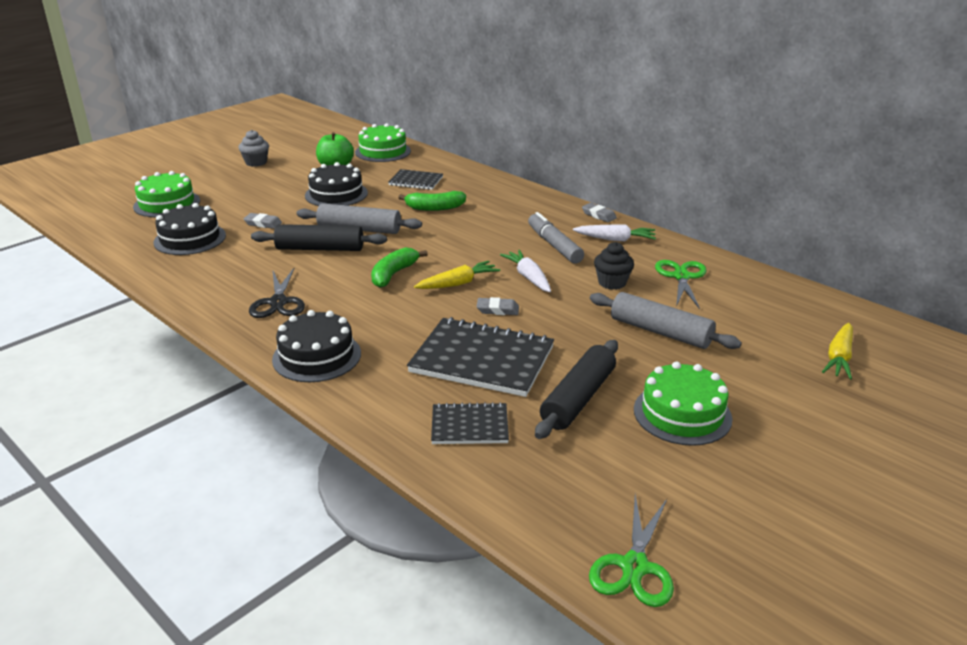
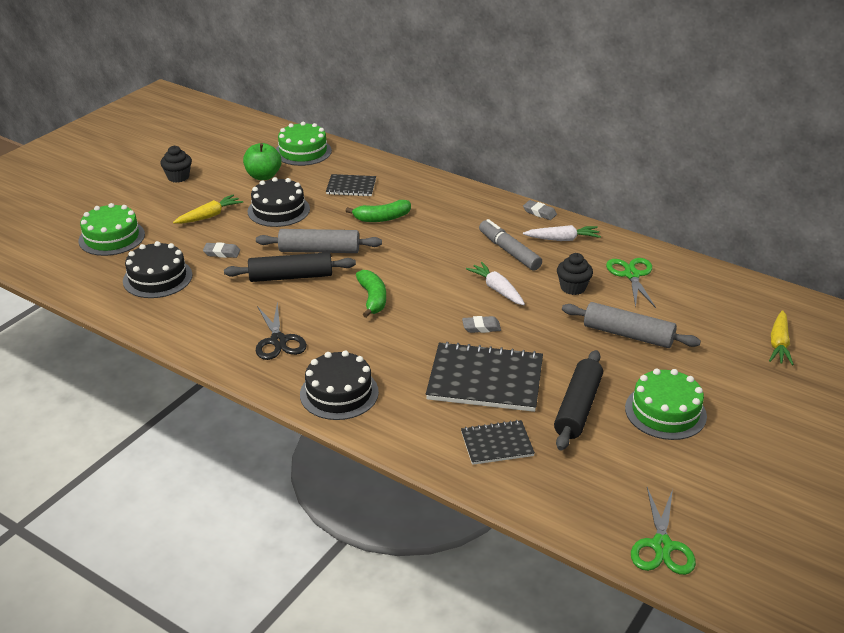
camera: 10 degrees left, 5 degrees up
grey cupcake [238,130,269,167] -> black cupcake [160,146,192,183]
green banana [371,247,428,288] -> green banana turned 150 degrees clockwise [356,270,386,318]
yellow carrot [414,261,500,289] -> yellow carrot moved to [173,194,243,224]

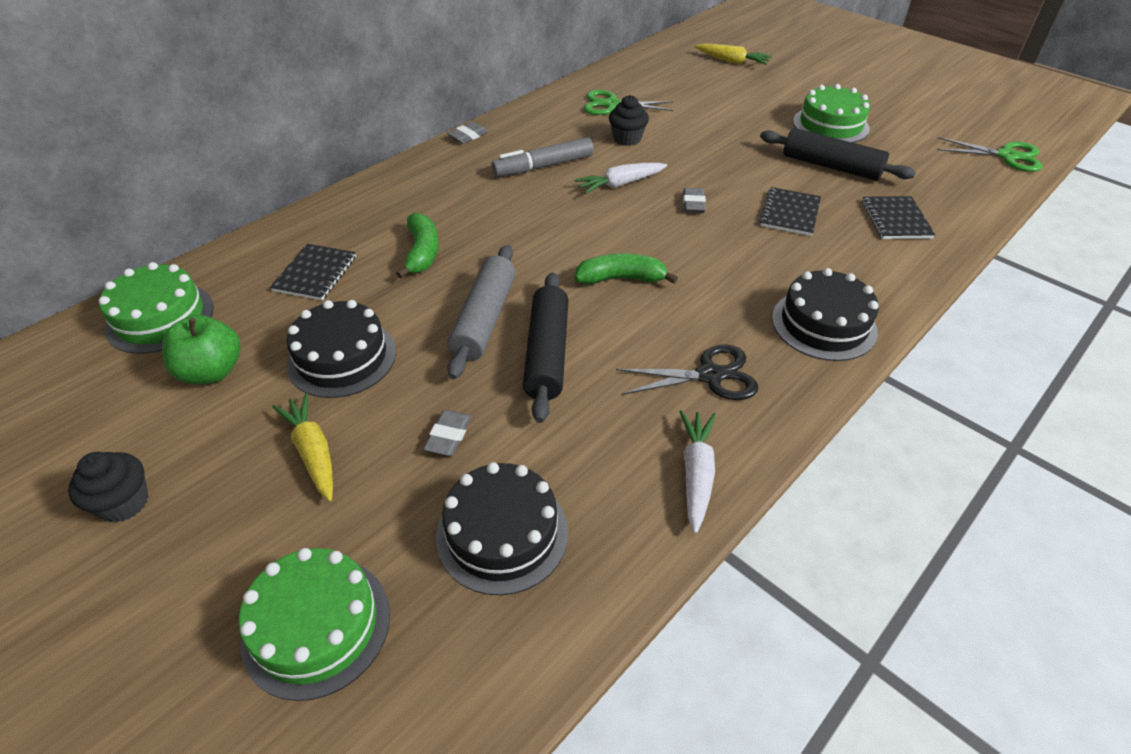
camera: 80 degrees left, 10 degrees up
black notebook [426,342,543,412] -> black notebook [759,187,821,236], size x0.55
white carrot [523,225,601,241] -> white carrot moved to [679,410,716,534]
grey rolling pin [562,302,701,348] -> none

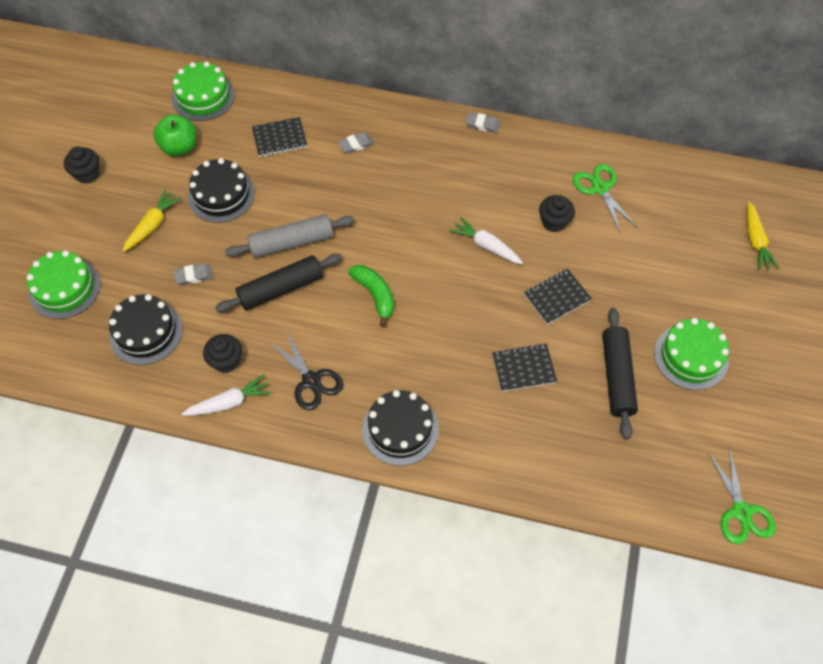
camera: 60 degrees right, 15 degrees up
green banana [396,213,439,279] -> none
grey marker [491,137,594,177] -> none
grey eraser [683,188,706,213] -> grey eraser moved to [338,132,374,154]
black notebook [862,196,935,239] -> black notebook moved to [524,269,592,325]
none -> black cupcake [203,334,242,373]

